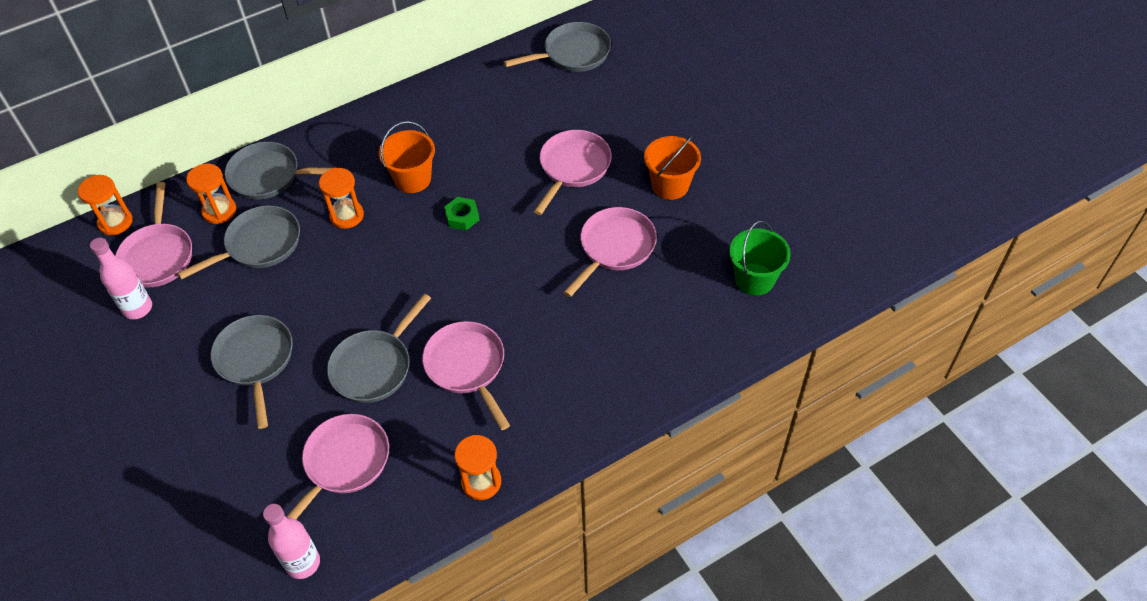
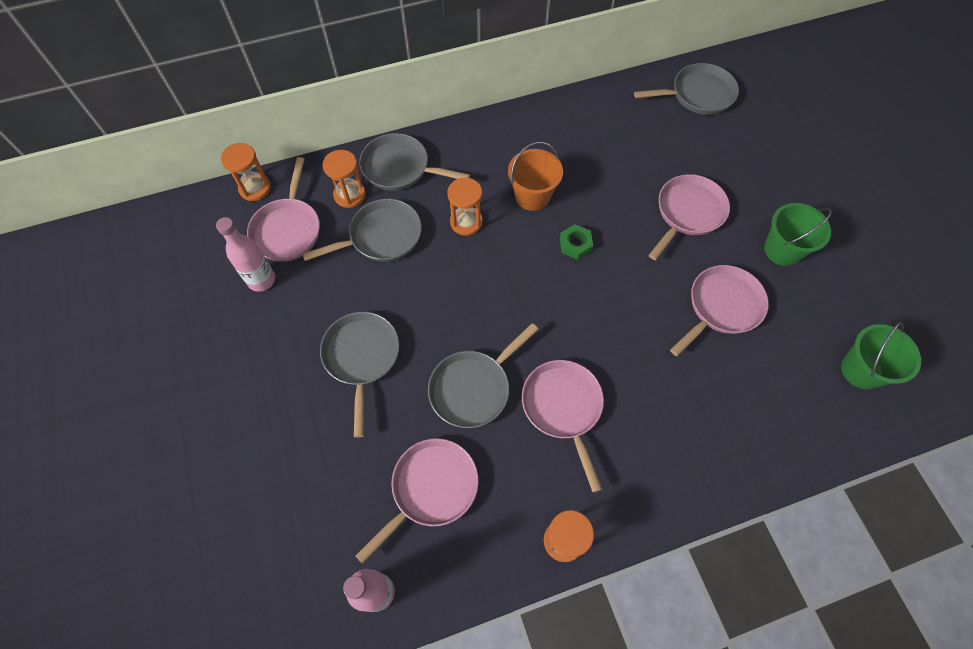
camera: 10 degrees right, 10 degrees up
orange bucket [644,135,701,200] -> green bucket [764,203,832,266]

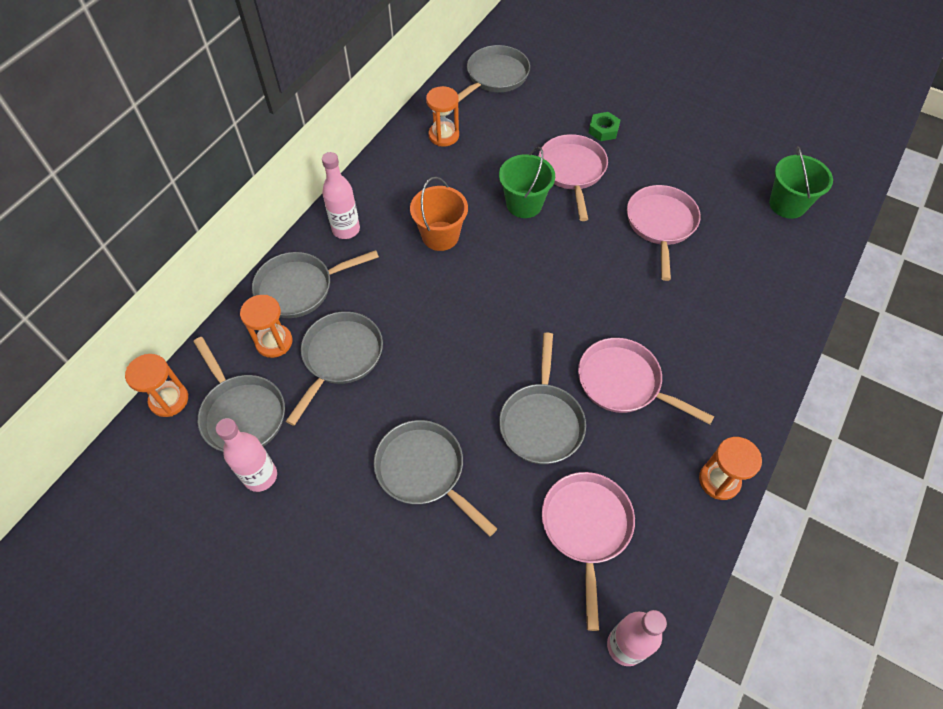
camera: 40 degrees left, 5 degrees down
pink pan [247,157,320,262] -> grey pan [193,337,285,452]
orange hourglass [447,177,483,236] -> orange hourglass moved to [426,86,459,147]
green nut [560,224,593,260] -> green nut moved to [589,112,620,141]
green bucket [764,203,832,266] -> green bucket moved to [499,147,555,218]
none -> pink bottle [322,152,360,239]

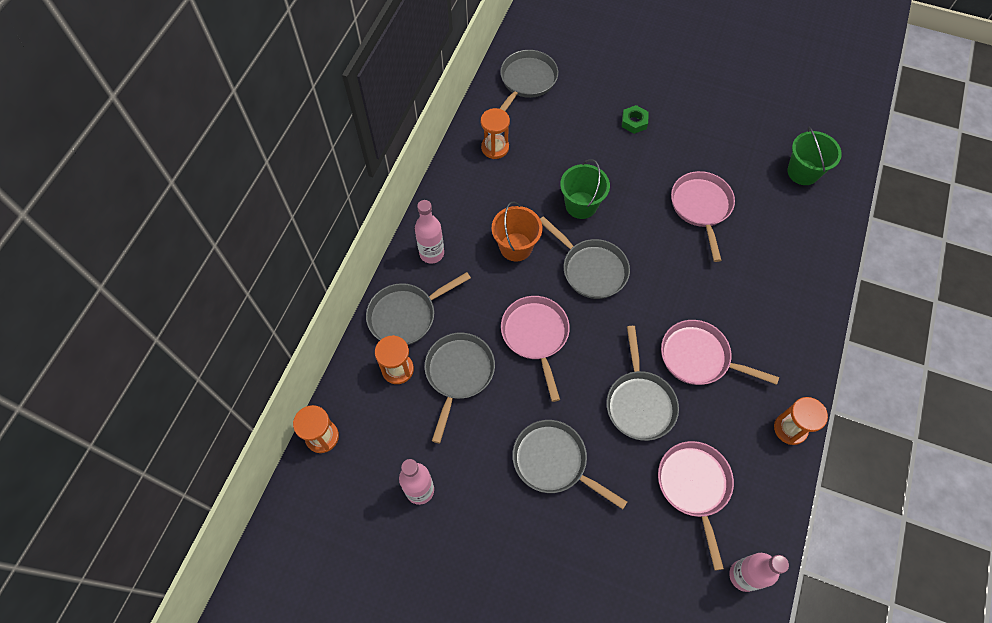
camera: 10 degrees left, 5 degrees up
grey pan [193,337,285,452] -> grey pan moved to [540,216,630,299]
pink pan [539,134,608,221] -> pink pan moved to [501,296,570,402]

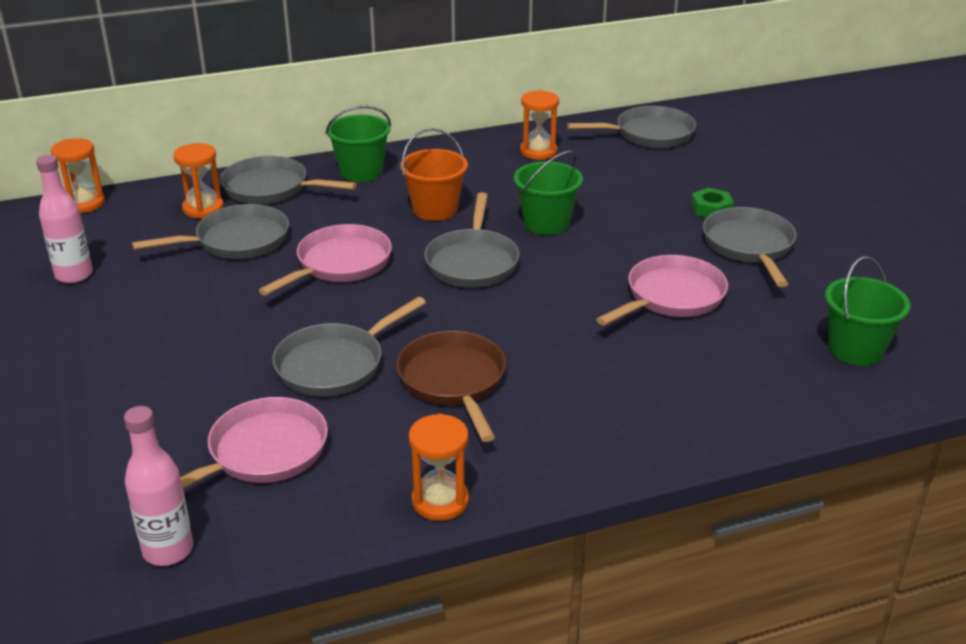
camera: 50 degrees right, 30 degrees down
pink bottle [415,200,444,264] -> green bucket [326,106,391,182]
grey pan [512,420,627,509] -> grey pan moved to [703,207,797,287]
pink pan [661,320,779,385] -> brown pan [396,331,506,442]

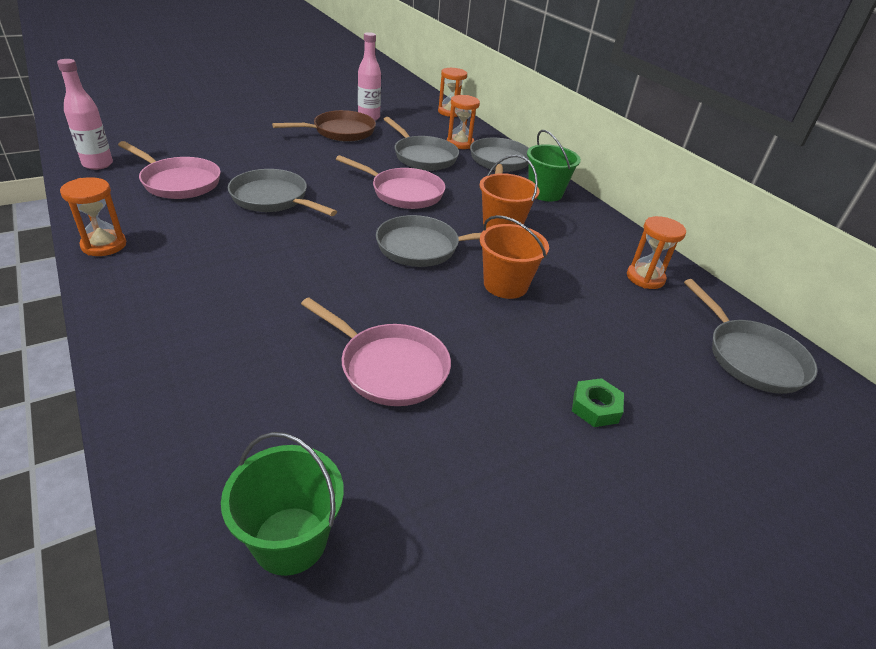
camera: 75 degrees right, 5 degrees up
brown pan [396,331,506,442] -> brown pan moved to [272,110,376,142]
green bucket [514,150,583,235] -> orange bucket [479,215,549,299]
grey pan [703,207,797,287] -> none

